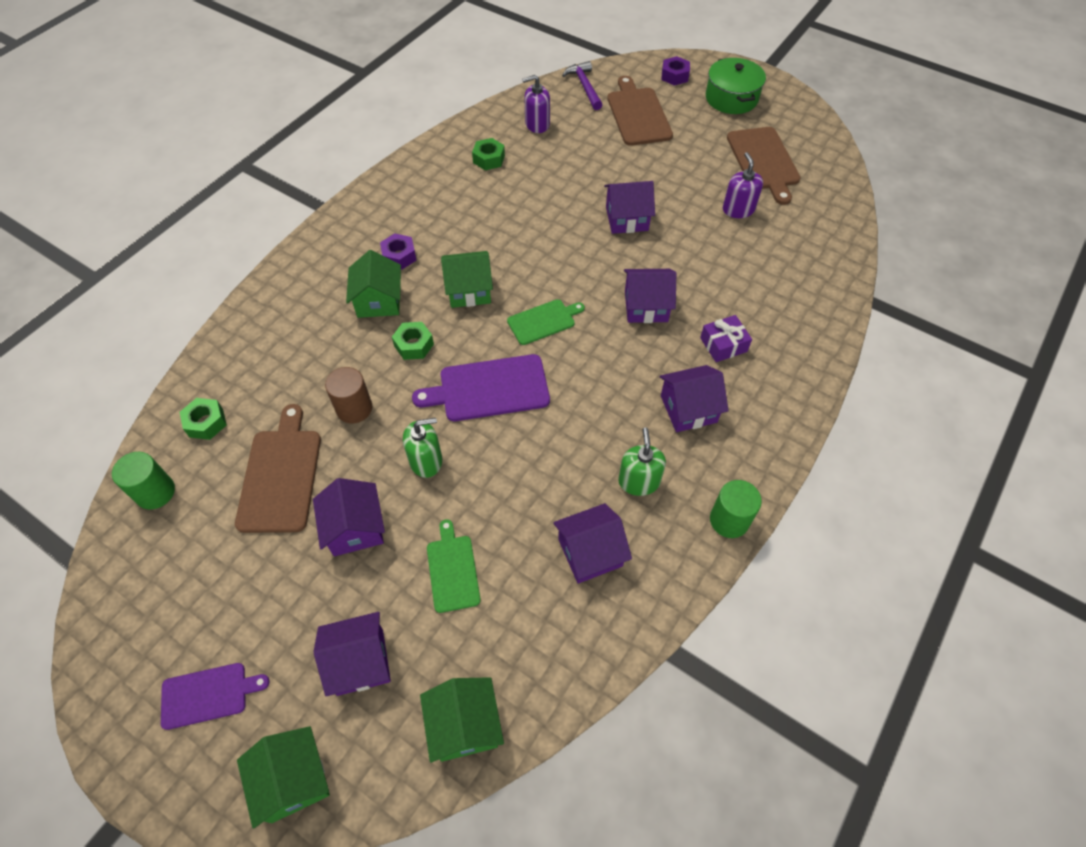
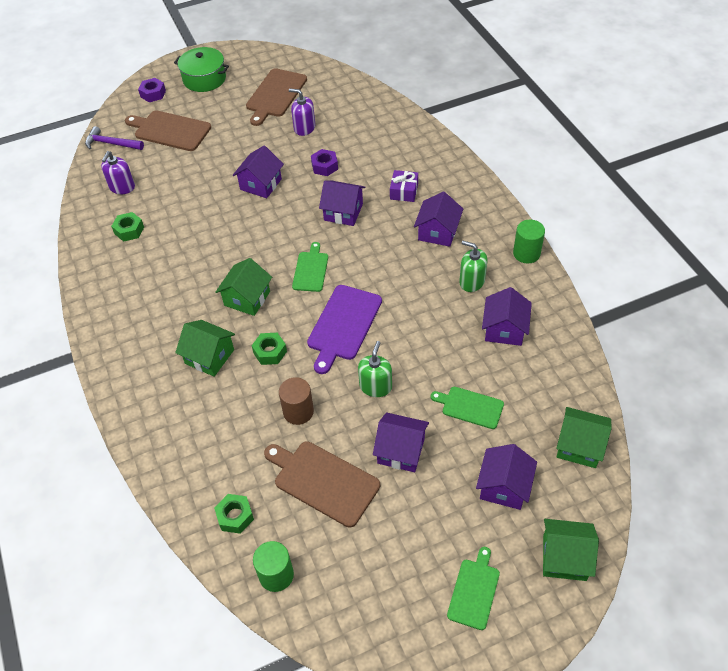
camera: 55 degrees left, 5 degrees down
purple cutting board [161,663,270,730] -> green cutting board [447,547,500,630]
purple nut [380,233,416,270] -> purple nut moved to [311,149,338,176]
purple house [624,269,676,323] -> purple house turned 75 degrees clockwise [319,181,365,226]
brown cutting board [727,127,801,205] -> brown cutting board turned 90 degrees clockwise [246,68,307,126]

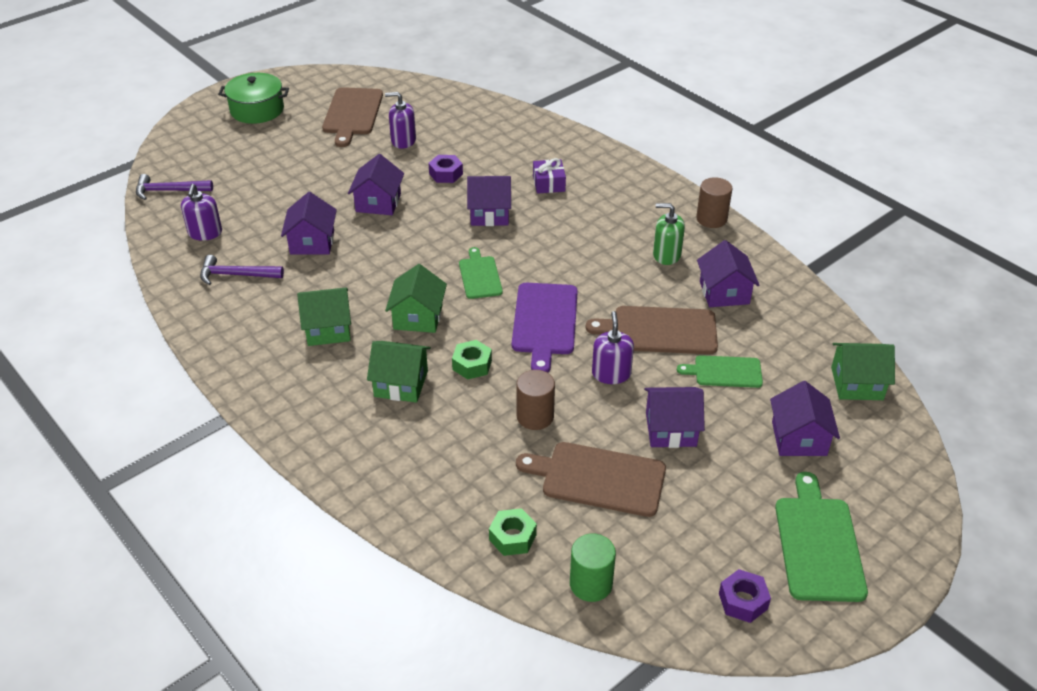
camera: 20 degrees left, 10 degrees down
green nut [111,212,144,242] -> purple hammer [200,255,284,285]
brown cutting board [125,110,211,151] -> brown cutting board moved to [586,306,718,354]
purple nut [138,78,166,102] -> purple nut moved to [719,569,771,623]
green soap dispenser [358,341,392,397] -> purple soap dispenser [592,311,634,384]
purple house [414,191,463,247] -> purple house moved to [281,192,337,254]
green cutting board [447,547,500,630] -> green cutting board [775,472,868,602], size x1.61
green cylinder [513,220,545,264] -> brown cylinder [696,177,732,228]
green house [543,519,599,581] -> green house moved to [297,287,351,346]

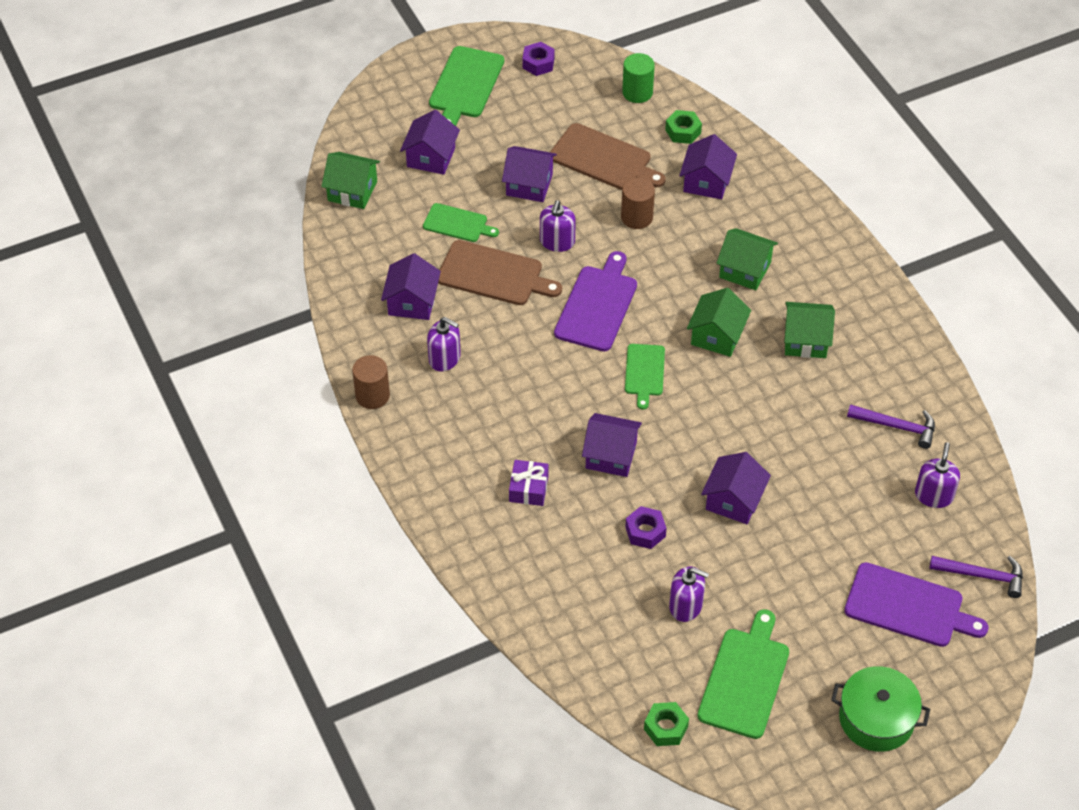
camera: 165 degrees left, 10 degrees up
purple house [281,192,337,254] -> purple house moved to [679,134,737,199]
brown cutting board [322,87,383,147] -> green cutting board [698,609,789,739]
green nut [452,340,492,379] -> green nut moved to [644,702,689,746]
green soap dispenser [653,203,685,265] -> purple soap dispenser [427,317,461,372]
none -> purple cutting board [844,562,988,647]

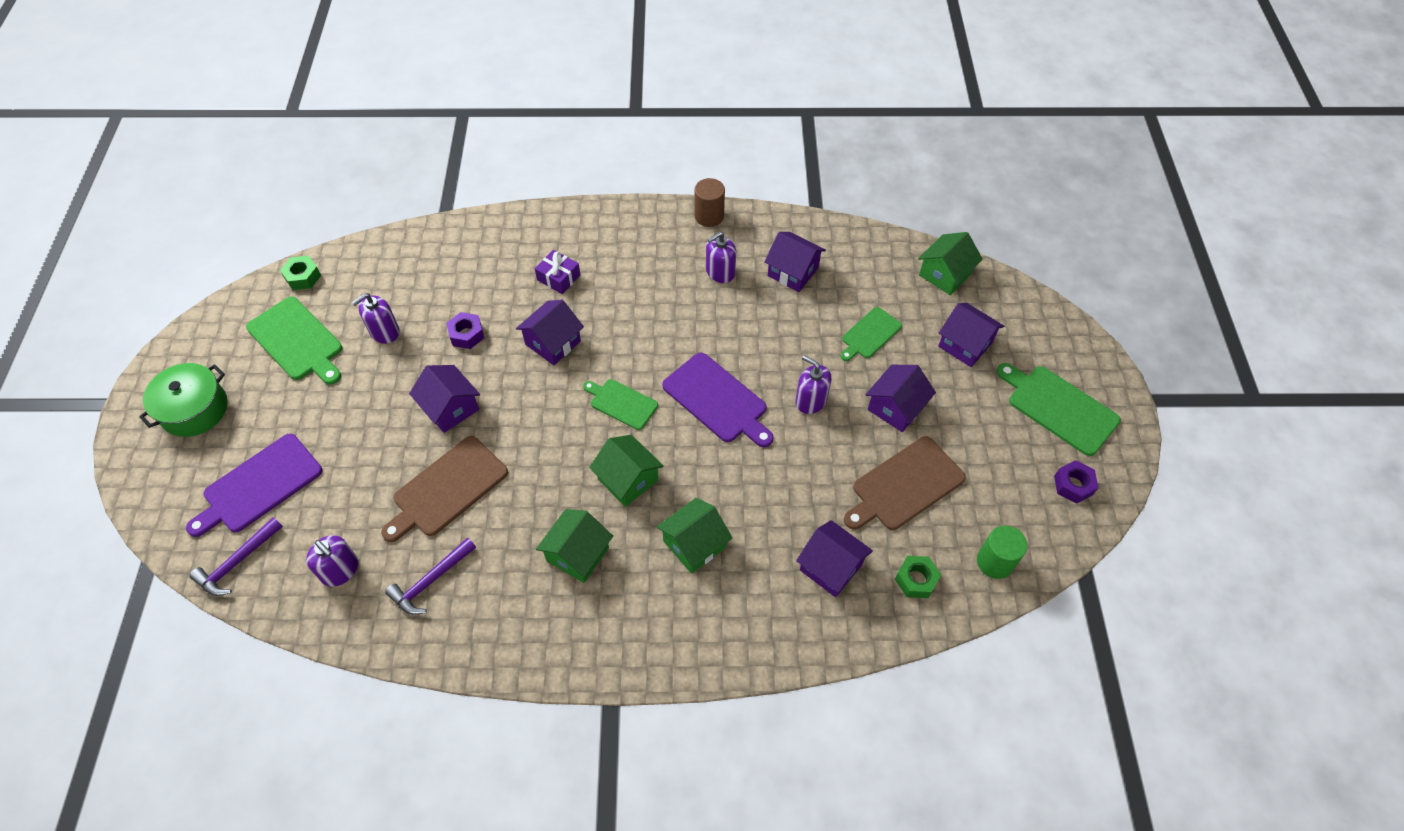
camera: 115 degrees right, 5 degrees up
brown cutting board [438,240,562,305] -> brown cutting board moved to [381,436,508,542]
brown cylinder [621,178,655,229] -> none

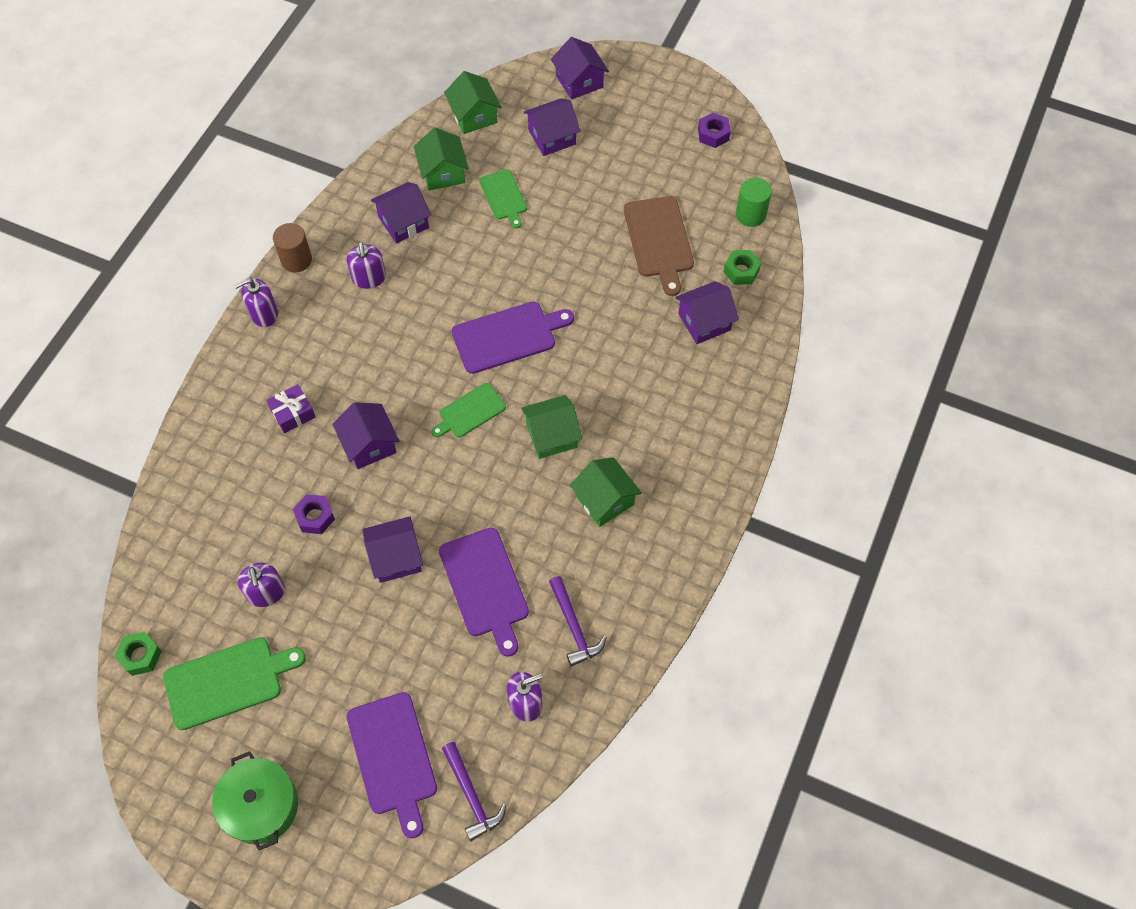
camera: 65 degrees left, 5 degrees up
brown cutting board [381,436,508,542] -> purple cutting board [439,528,529,657]
green house [656,498,732,574] -> green house moved to [414,127,469,191]
purple soap dispenser [795,355,832,414] -> purple soap dispenser moved to [234,278,278,327]
purple house [866,365,936,432] -> purple house moved to [551,37,609,100]
green cutting board [996,363,1121,456] -> none

